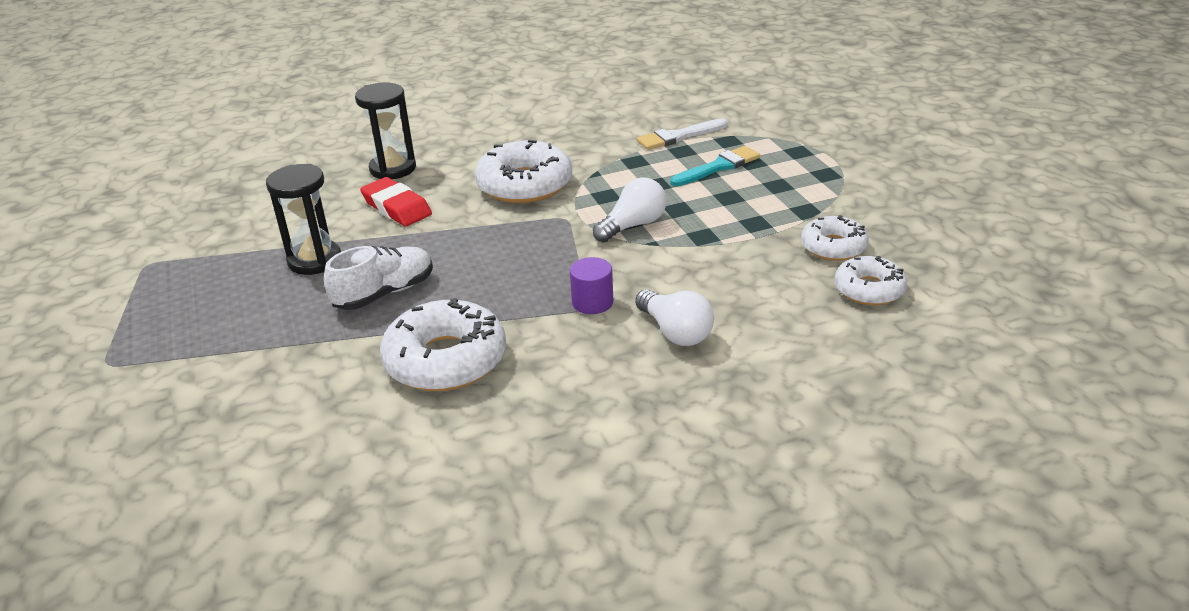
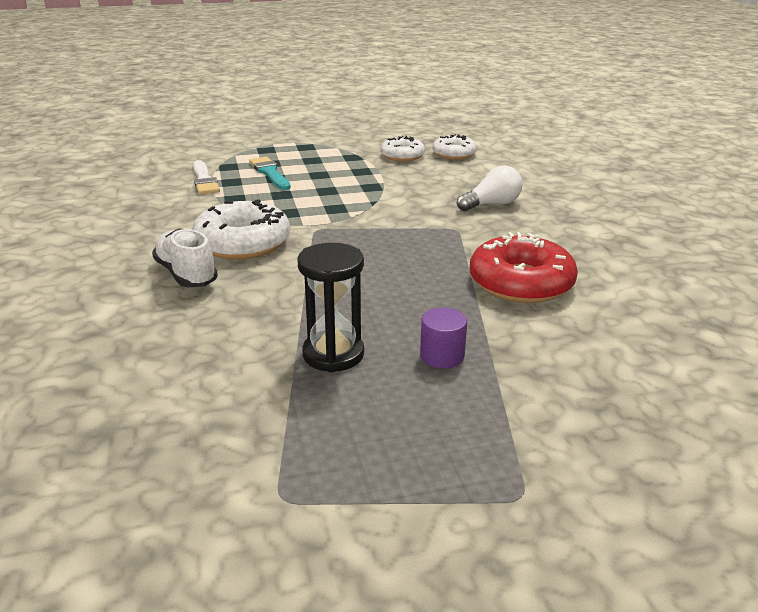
camera: 85 degrees left, 5 degrees down
white shoe [324,246,433,310] -> white shoe moved to [152,229,218,287]
black hourglass [355,83,416,179] -> none
red eraser [360,177,432,226] -> none
white donut [380,298,506,391] -> red donut [469,232,578,303]
purple cylinder [570,257,614,314] -> purple cylinder moved to [420,308,467,368]
white light bulb [593,177,666,243] -> none

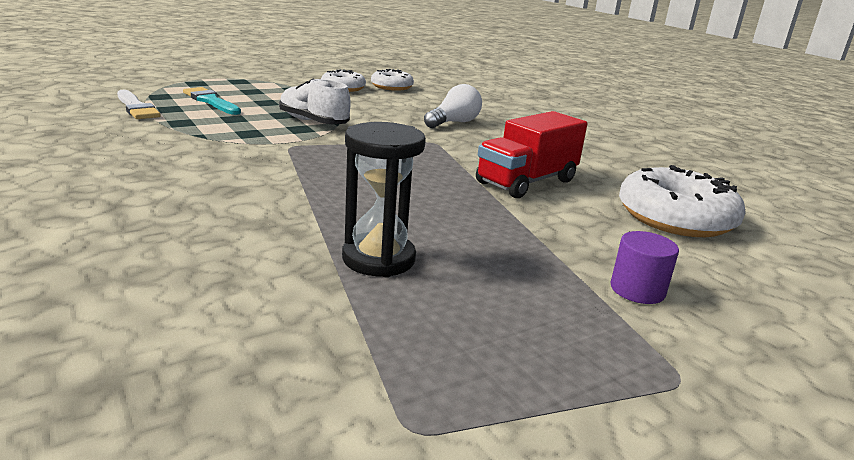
camera: 20 degrees left, 5 degrees down
white shoe [152,229,218,287] -> white shoe moved to [279,79,351,124]
white donut [192,199,290,259] -> white donut moved to [619,165,746,237]
purple cylinder [420,308,467,368] -> purple cylinder moved to [610,231,679,304]
red donut [469,232,578,303] -> red truck [476,111,587,198]

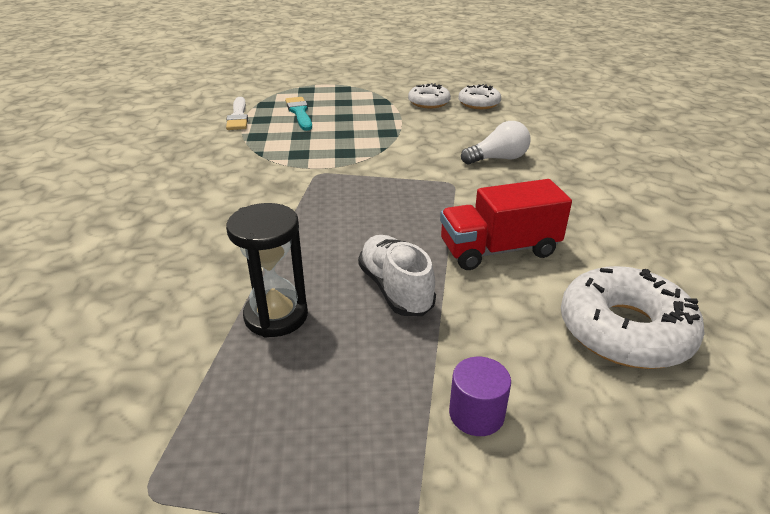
camera: 30 degrees right, 10 degrees up
white shoe [279,79,351,124] -> white shoe moved to [358,235,436,316]

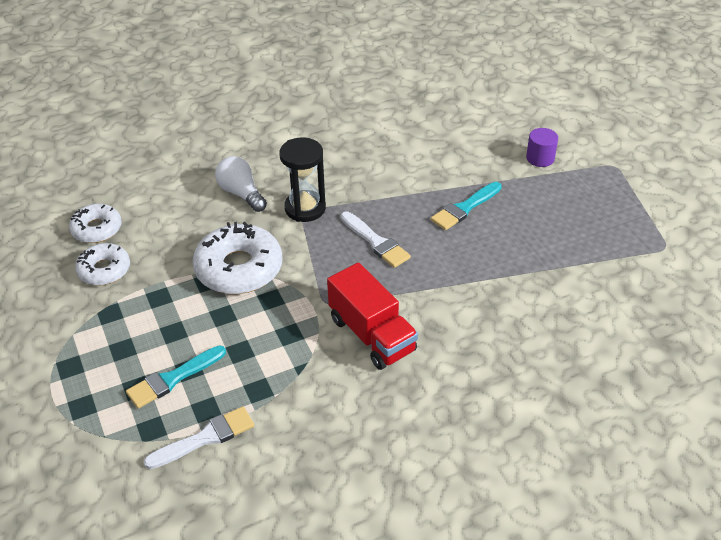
camera: 110 degrees left, 10 degrees up
black hourglass [226,203,308,338] -> black hourglass moved to [279,137,326,222]
white shoe [358,235,436,316] -> turquoise brush [431,182,502,230]
red truck [440,179,572,270] -> red truck moved to [327,263,418,370]
white donut [561,266,705,369] -> white donut moved to [192,222,283,294]
none -> white brush [341,211,411,268]

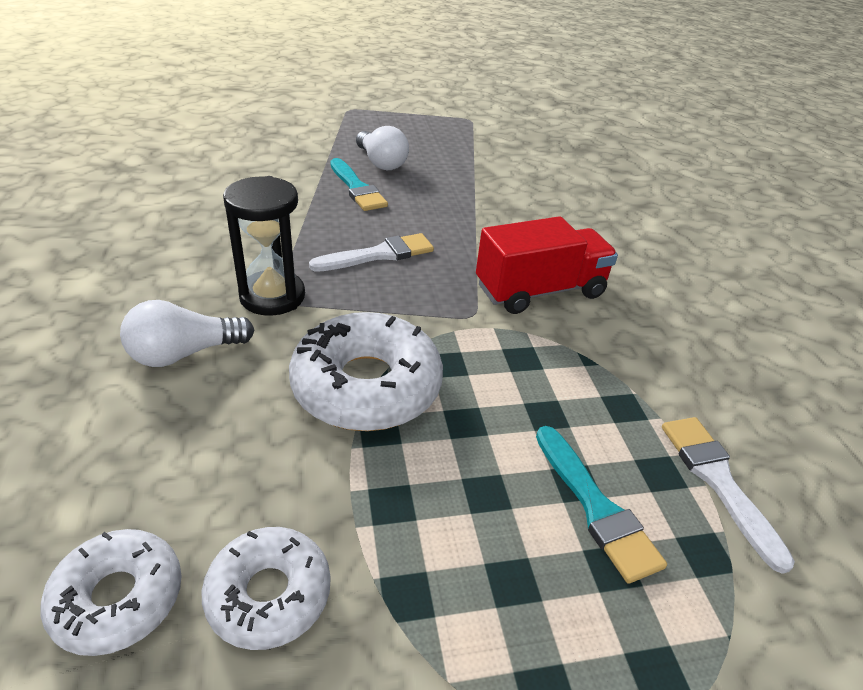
camera: 80 degrees left, 5 degrees down
purple cylinder [526,128,558,167] -> none
none -> white light bulb [356,126,409,170]

